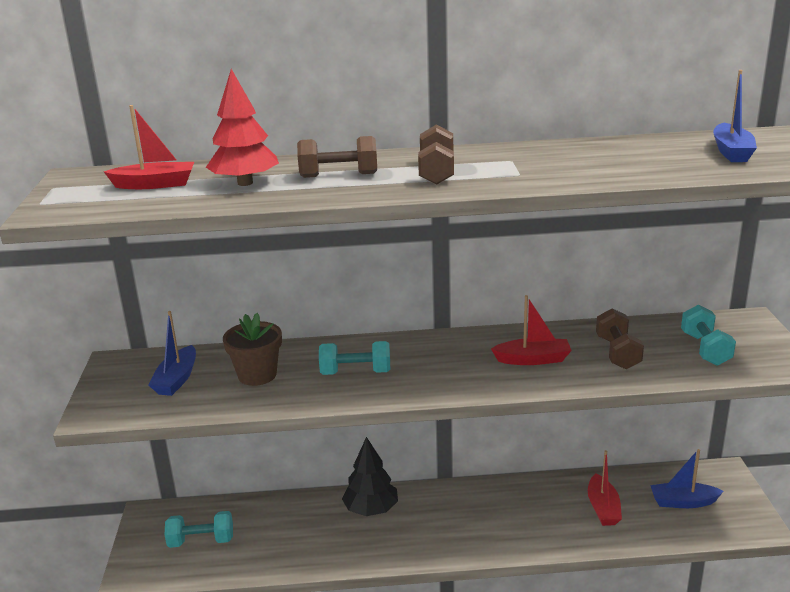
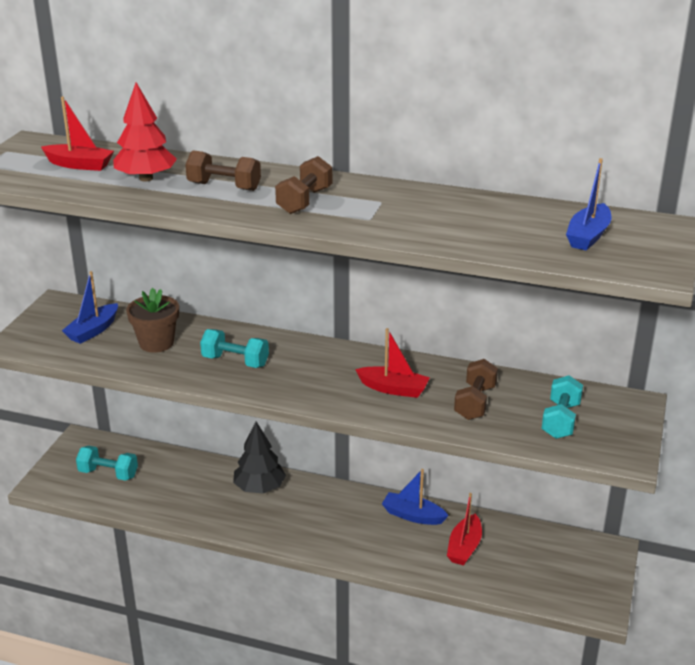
camera: 20 degrees right, 5 degrees up
blue boat [650,449,724,508] -> blue boat moved to [382,469,449,525]

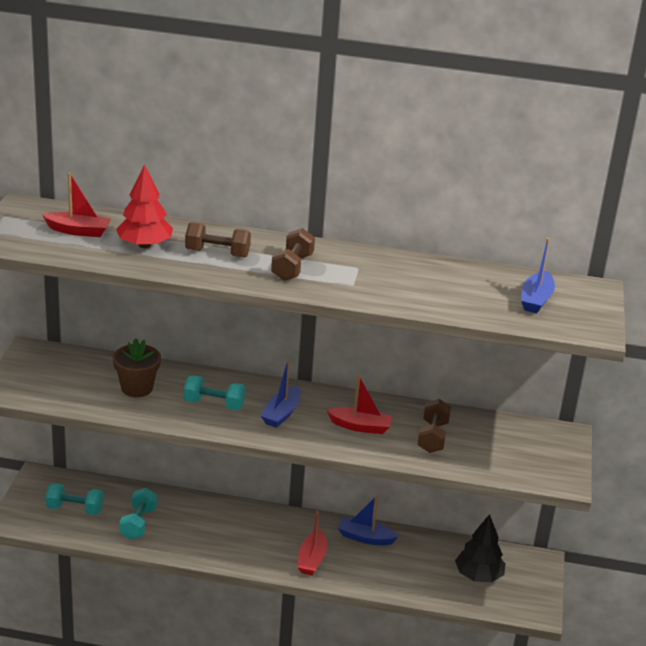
camera: 10 degrees left, 0 degrees up
blue boat [62,271,118,344] -> blue boat moved to [261,360,301,428]
black tree [233,421,286,493] -> black tree moved to [455,514,506,582]
red boat [447,493,482,565] -> red boat moved to [297,510,327,575]
turquoise dumbbell [542,375,583,439] -> turquoise dumbbell moved to [119,488,157,540]

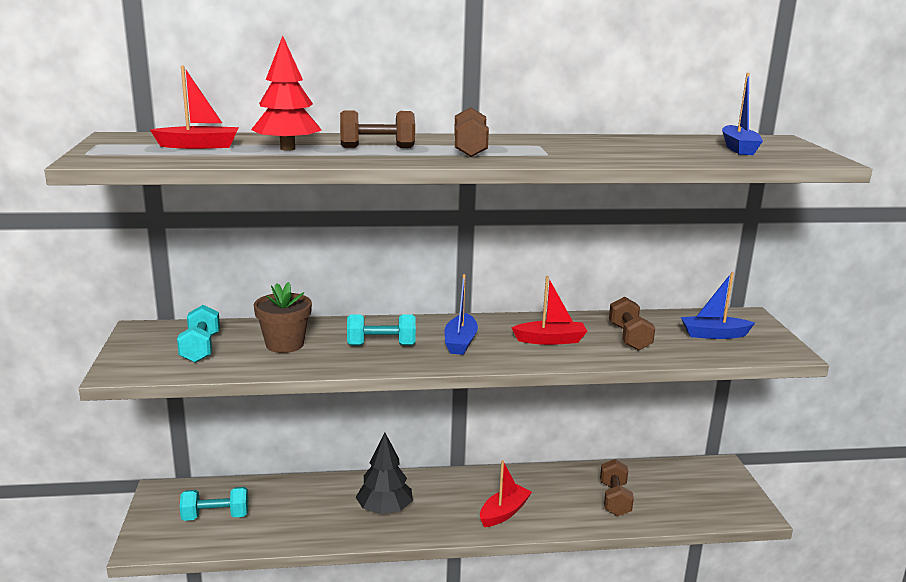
camera: 15 degrees left, 10 degrees down
turquoise dumbbell [119,488,157,540] -> turquoise dumbbell moved to [177,305,220,363]
red boat [297,510,327,575] -> red boat turned 135 degrees counterclockwise [480,460,532,527]
blue boat [338,495,399,545] -> blue boat moved to [681,272,755,339]
black tree [455,514,506,582] -> black tree moved to [356,432,413,514]
none -> brown dumbbell [600,459,634,516]

